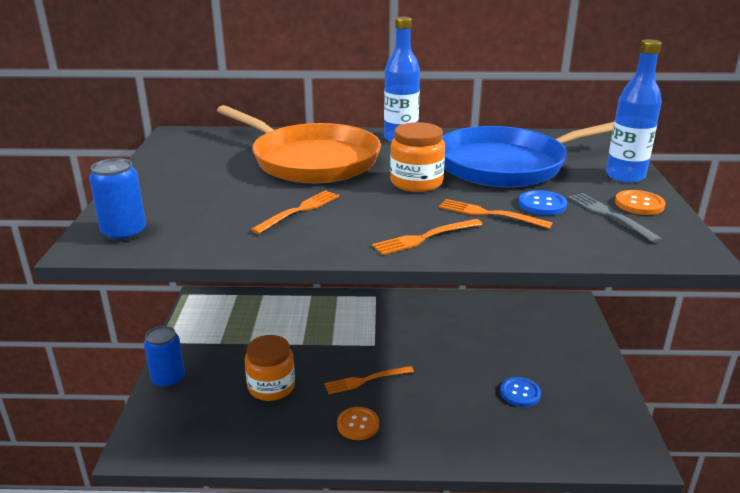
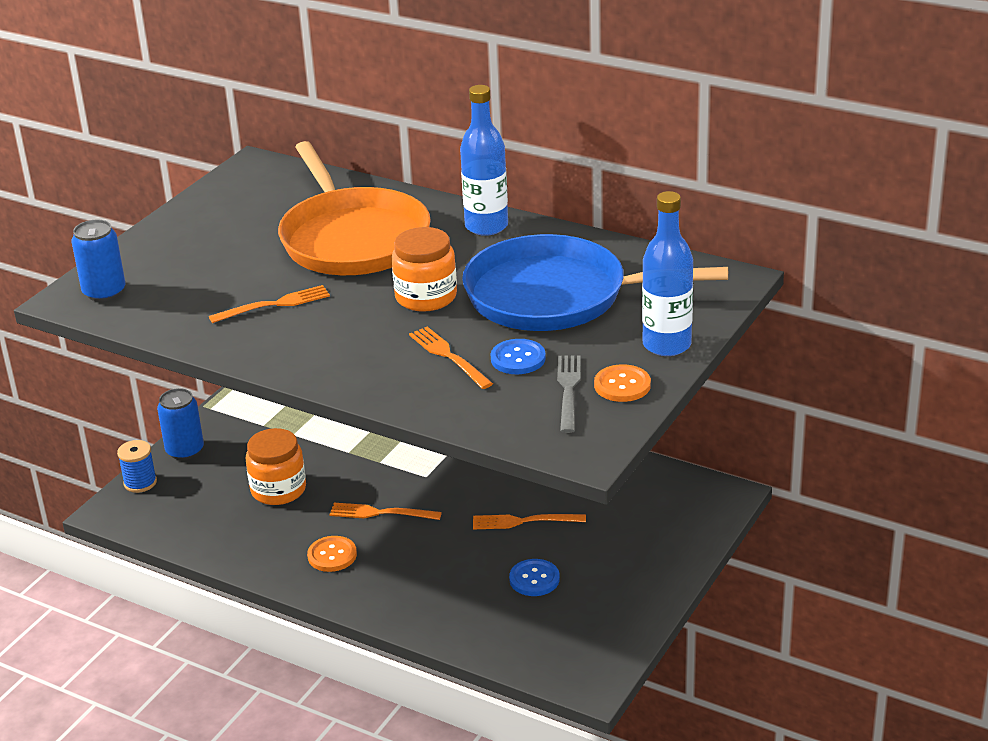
camera: 30 degrees right, 5 degrees up
orange fork [372,219,483,255] -> orange fork moved to [473,514,586,529]
none -> blue spool [117,440,157,493]

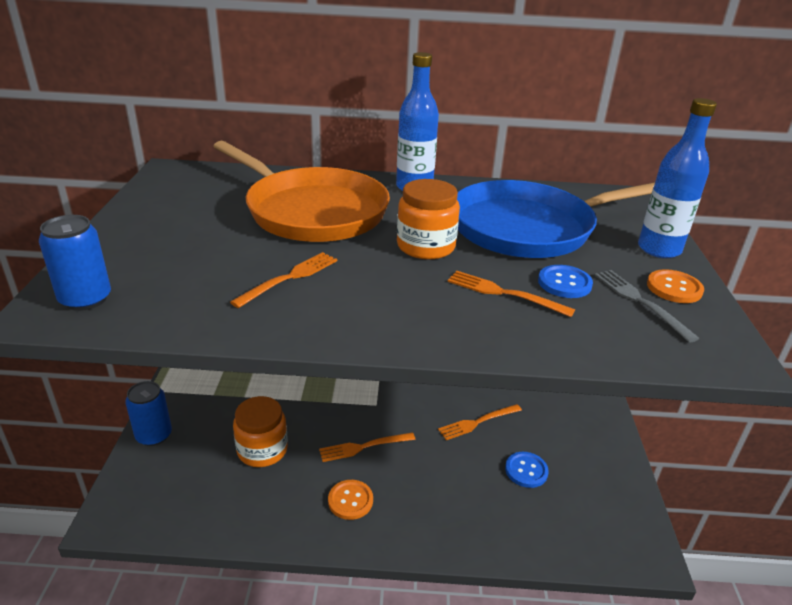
camera: 30 degrees left, 0 degrees up
blue spool [117,440,157,493] -> none

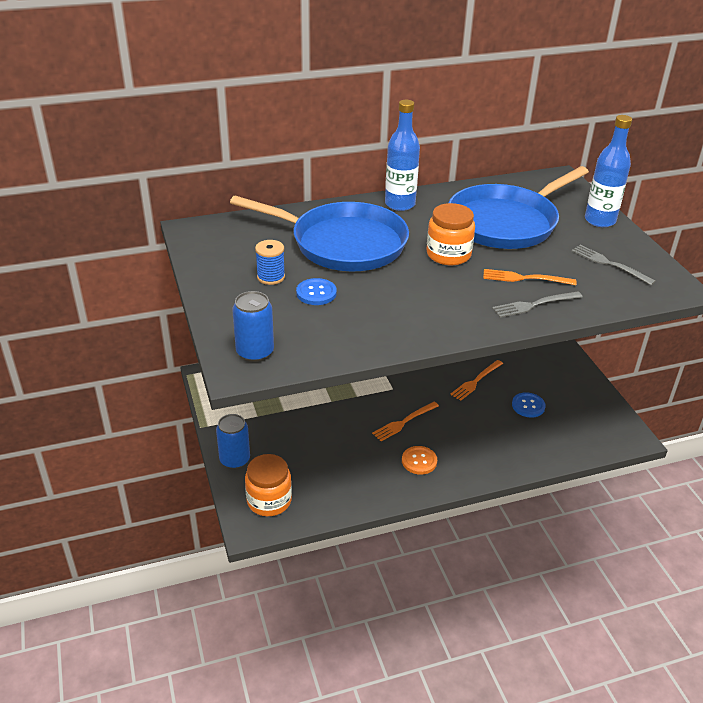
camera: 20 degrees left, 5 degrees up
orange pan [213,141,390,242] -> blue pan [230,196,409,271]
orange fork [230,252,338,308] -> none
orange jar [233,396,288,467] -> orange jar moved to [245,454,292,516]
blue button [538,265,593,298] -> blue button moved to [296,278,337,305]
orange button [647,269,704,303] -> none
none -> blue spool [255,240,285,285]
none -> grey fork [492,291,583,318]

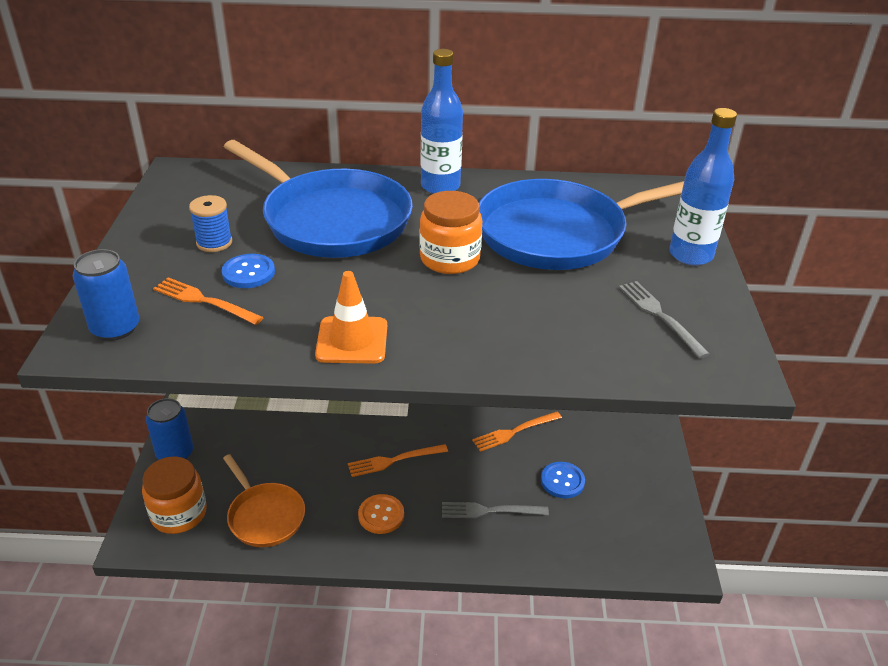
camera: 20 degrees right, 0 degrees up
orange fork [483,269,576,285] -> orange fork moved to [153,277,264,325]
grey fork [492,291,583,318] -> grey fork moved to [442,502,549,518]
none -> orange pan [223,454,305,547]
none -> orange traffic cone [315,271,387,364]

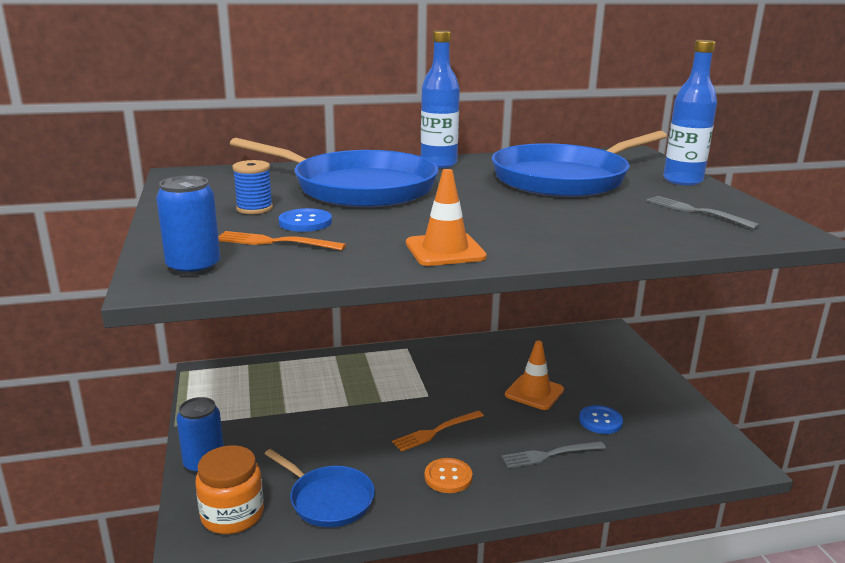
camera: 15 degrees left, 15 degrees down
orange pan [223,454,305,547] -> blue pan [265,449,375,527]
orange jar [420,191,482,274] -> none
orange fork [472,411,562,452] -> orange traffic cone [505,341,564,410]

